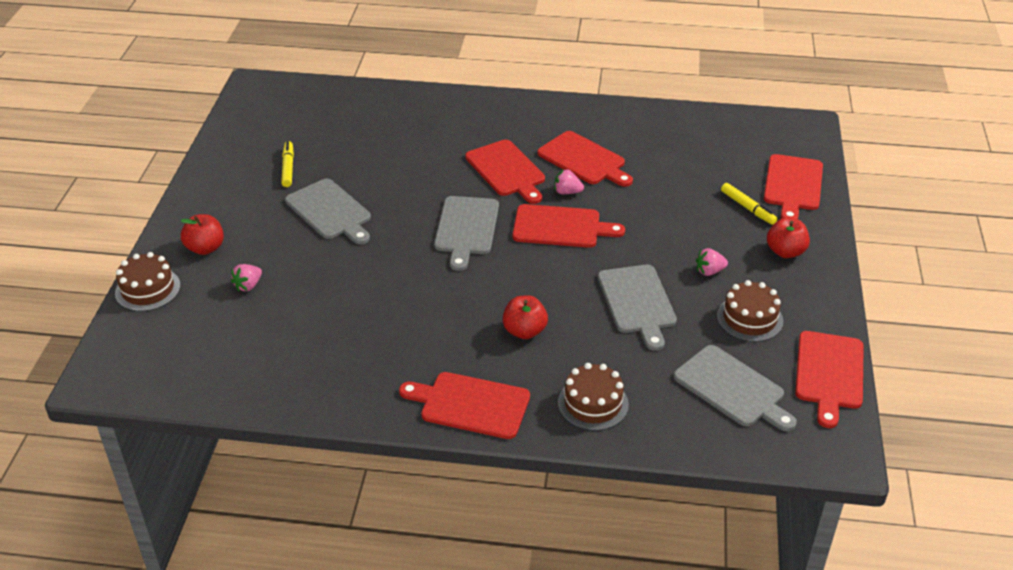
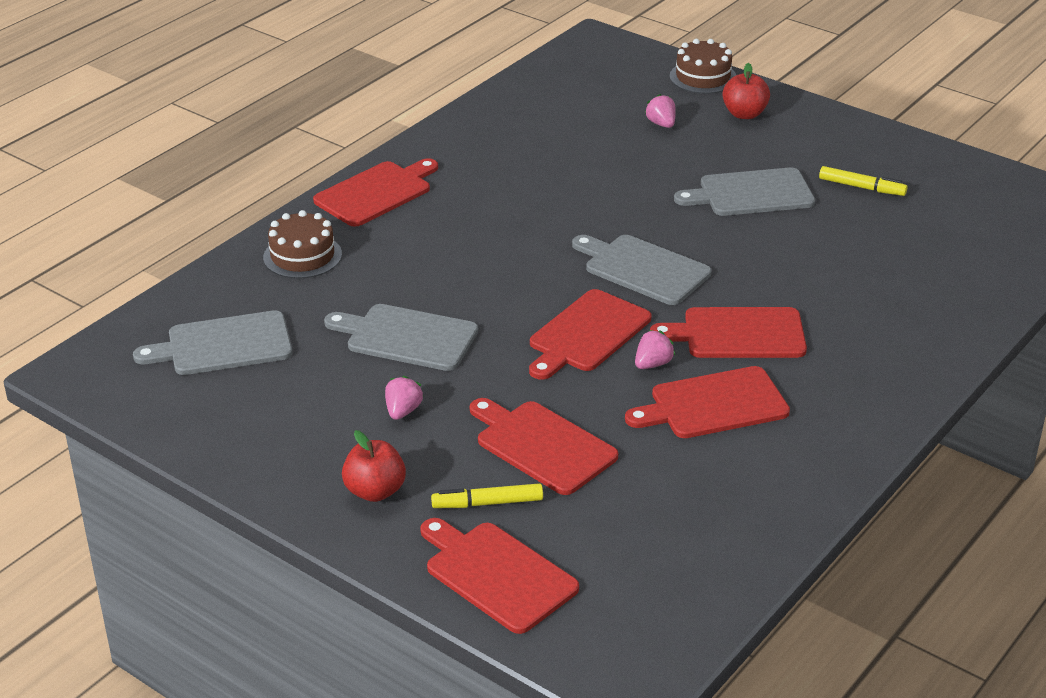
camera: 120 degrees right, 5 degrees down
red apple [503,295,548,339] -> none
brown cake [717,280,783,342] -> none
red cutting board [795,331,864,428] -> red cutting board moved to [470,398,618,495]

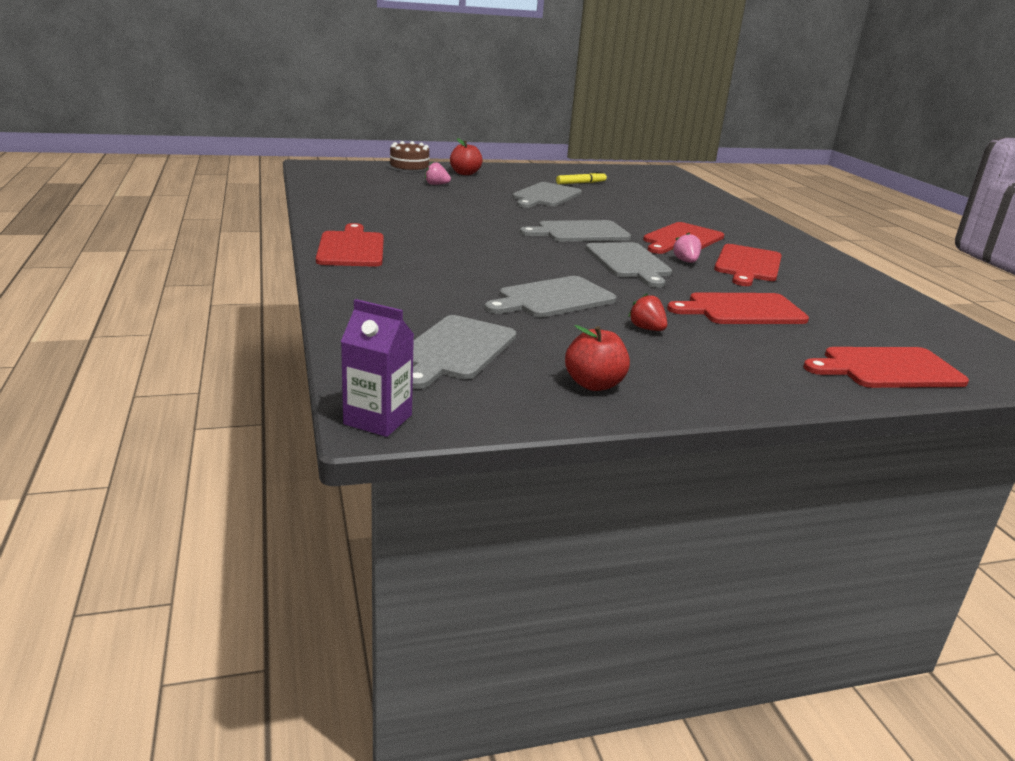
camera: 55 degrees left, 10 degrees down
brown cake [263,210,342,279] -> none
red apple [342,430,406,502] -> red apple moved to [565,325,630,391]
pink strawberry [385,376,423,420] -> red strawberry [628,293,667,331]
yellow marker [431,483,543,508] -> none
red cutting board [529,289,651,380] -> grey cutting board [586,242,672,288]
none -> purple carton [341,299,414,437]

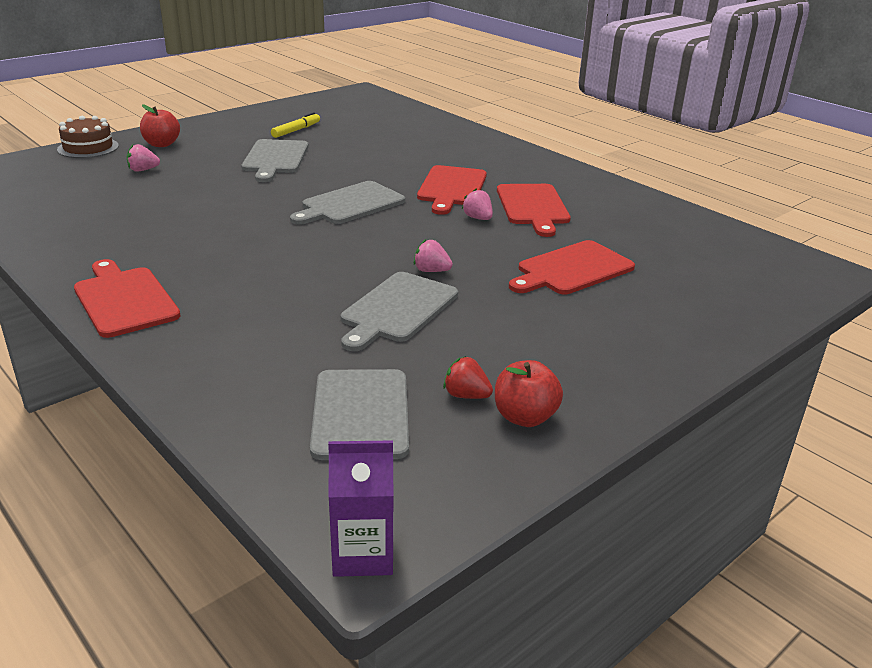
camera: 25 degrees left, 5 degrees up
grey cutting board [586,242,672,288] -> none
red strawberry [628,293,667,331] -> red strawberry moved to [443,356,493,399]
red cutting board [803,347,969,388] -> none
none -> pink strawberry [414,239,453,272]

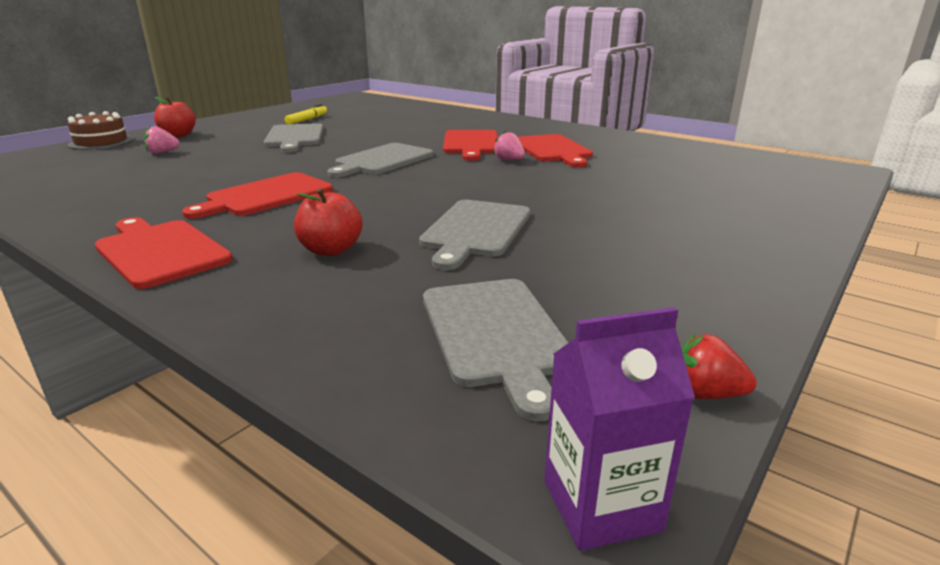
camera: 10 degrees left, 5 degrees down
pink strawberry [414,239,453,272] -> none
red strawberry [443,356,493,399] -> red strawberry moved to [681,334,757,399]
red apple [495,360,563,427] -> red apple moved to [294,188,362,256]
red cutting board [509,240,635,294] -> red cutting board moved to [182,172,333,219]

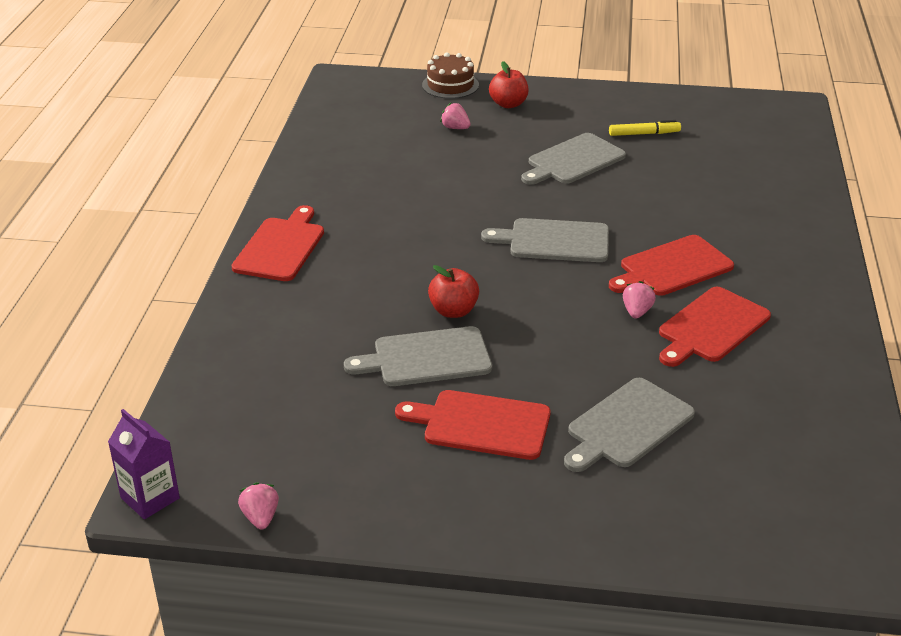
camera: 60 degrees right, 10 degrees up
red cutting board [182,172,333,219] -> red cutting board moved to [395,390,551,460]
red apple [294,188,362,256] -> red apple moved to [428,265,479,318]
grey cutting board [423,279,569,421] -> grey cutting board moved to [564,378,695,472]
red strawberry [681,334,757,399] -> pink strawberry [238,482,279,530]

